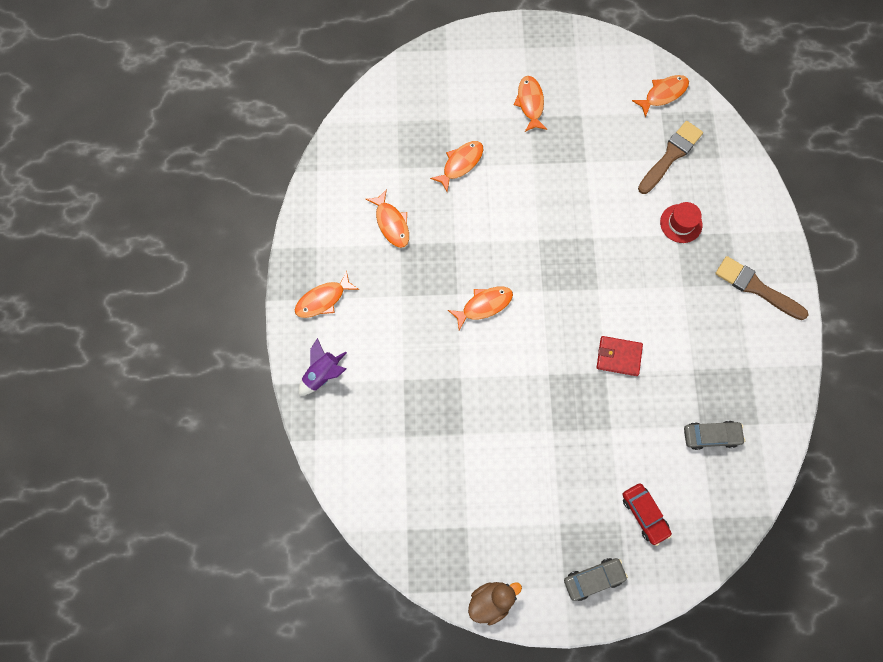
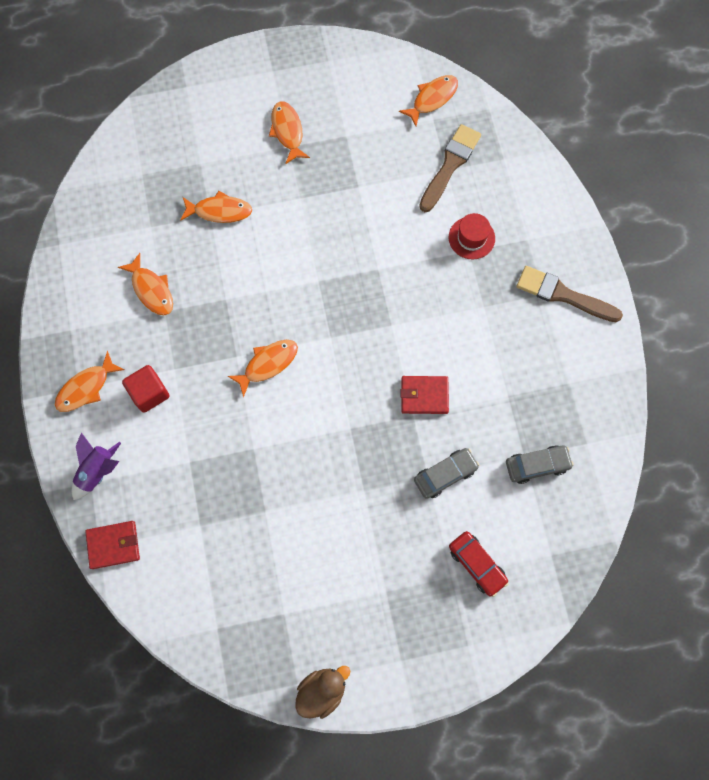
camera: 10 degrees left, 0 degrees up
orange fish [430,141,483,192] -> orange fish turned 60 degrees clockwise [180,190,252,223]
grey car [564,558,628,601] -> grey car moved to [414,448,479,499]
none -> red wallet [85,521,140,569]
none -> red cube [122,365,169,413]

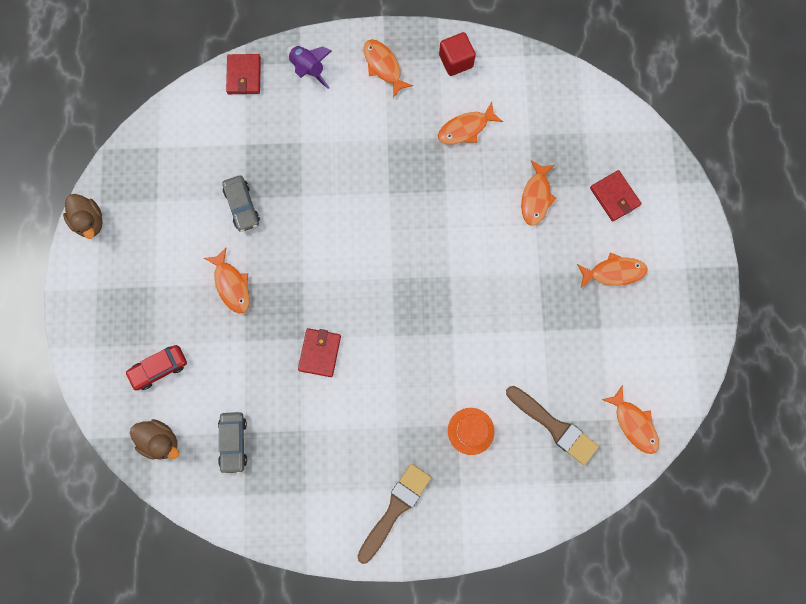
camera: 100 degrees right, 5 degrees up
red cube [122,365,169,413] -> red cube moved to [439,32,476,76]
orange fish [228,340,298,397] -> orange fish moved to [204,247,250,314]
grey car [414,448,479,499] -> grey car moved to [222,175,260,232]
red hat [449,213,495,259] -> orange hat [448,408,495,455]
none -> brown duck [130,419,179,460]
none -> red wallet [590,170,641,222]

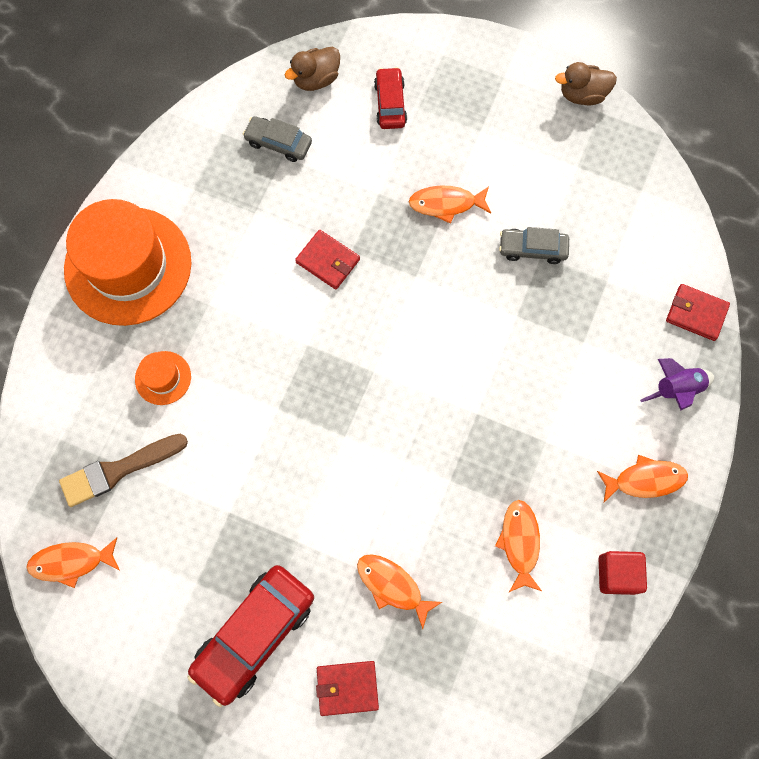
camera: 115 degrees right, 5 degrees down
brown brush [357,464,431,564] -> orange hat [64,199,191,326]
orange fish [577,253,648,288] -> red car [187,565,314,707]

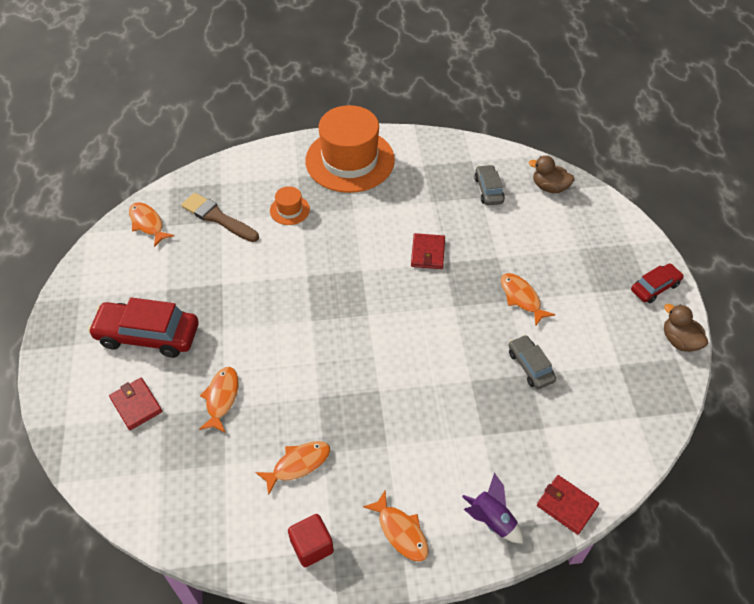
camera: 60 degrees right, 20 degrees down
red car [374,67,407,129] -> red car moved to [631,263,684,303]
red wallet [666,284,730,341] -> red wallet turned 45 degrees counterclockwise [537,475,599,535]

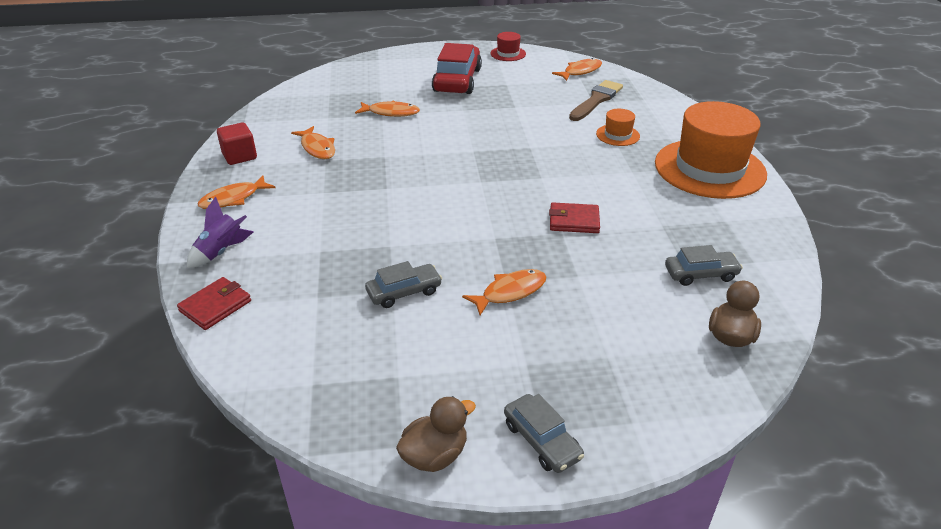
camera: 90 degrees right, 15 degrees down
red wallet [109,378,162,430] -> none
red car [631,263,684,303] -> grey car [504,394,584,473]
none -> red hat [491,32,526,61]

